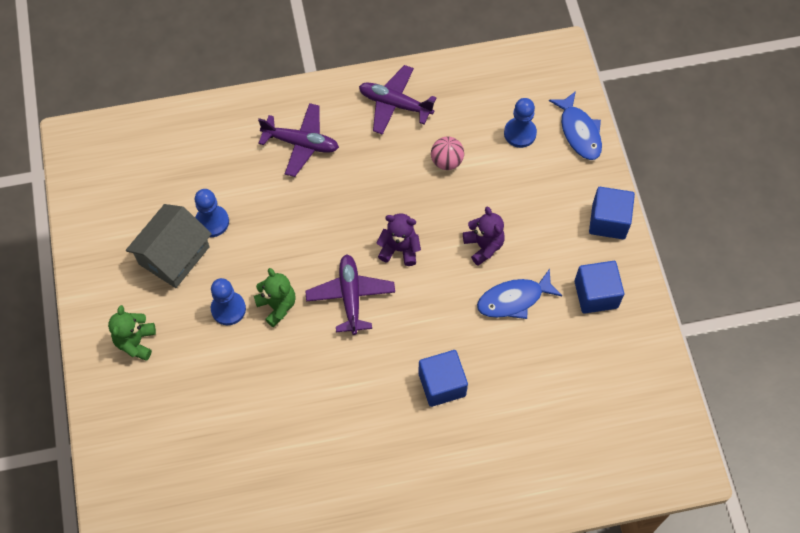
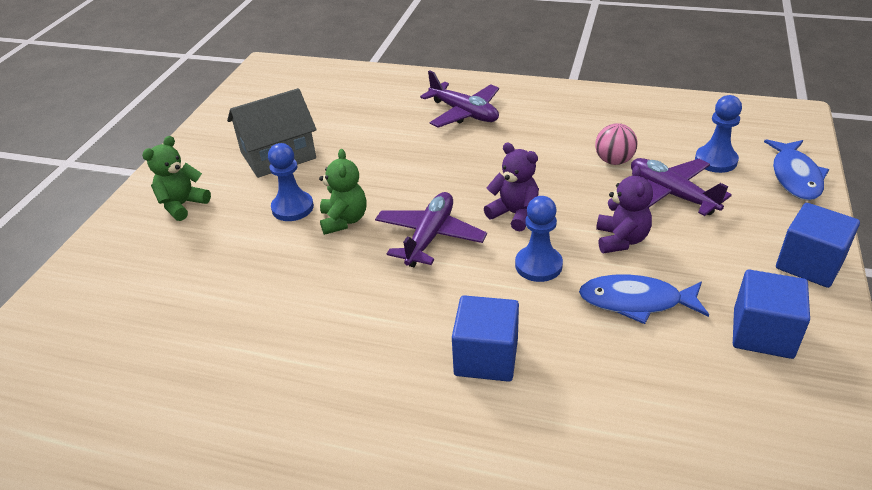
camera: 30 degrees right, 25 degrees down
blue pawn [195,189,229,237] -> blue pawn moved to [515,196,563,282]
purple plane [359,65,437,135] -> purple plane moved to [631,158,732,216]

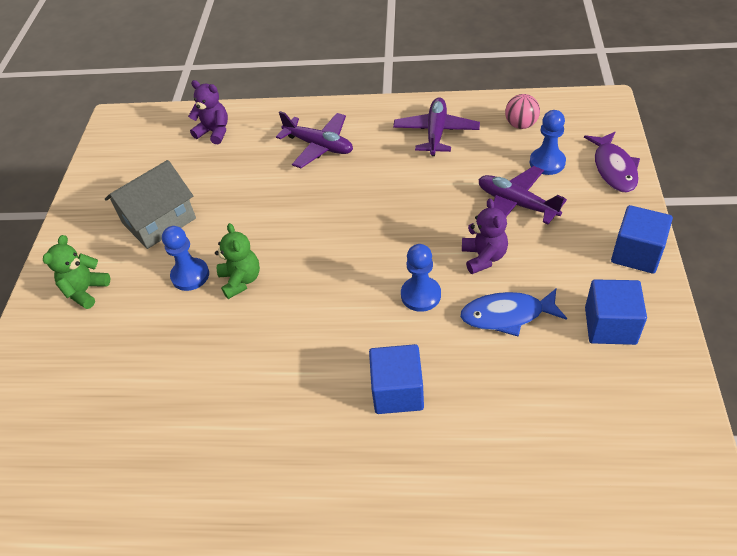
camera: 10 degrees left, 10 degrees up
purple plane [375,192,487,267] -> purple plane moved to [393,97,480,156]
purple teddy bear [484,143,539,231] -> purple teddy bear moved to [188,80,228,144]
pink ball [595,123,638,165] -> pink ball moved to [505,94,540,129]
blue fish [764,139,829,201] -> purple fish [584,132,640,192]

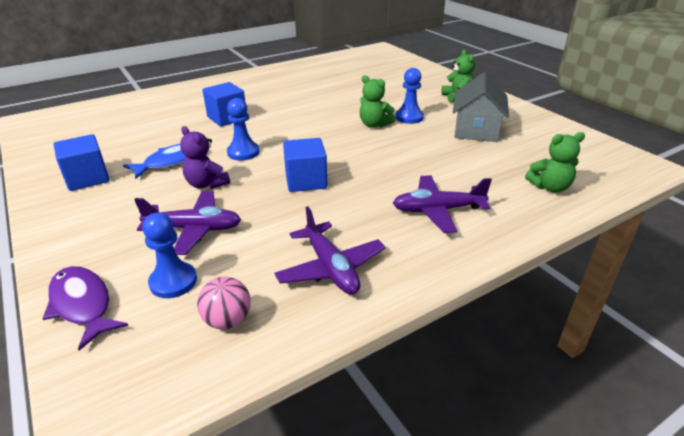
camera: 140 degrees right, 15 degrees down
purple teddy bear [188,80,228,144] -> green teddy bear [525,132,585,192]
blue cube [611,205,673,274] -> blue cube moved to [283,138,327,192]

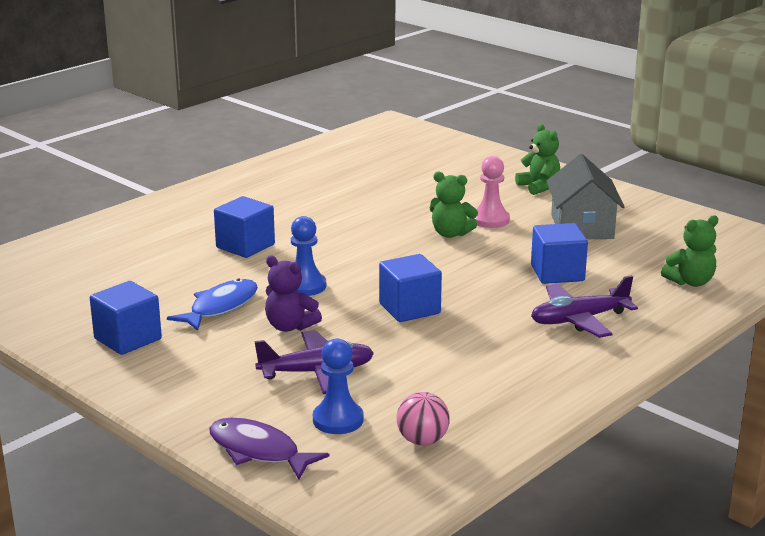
camera: 15 degrees left, 10 degrees down
purple plane [274,206,386,295] -> none
blue pawn [395,68,424,124] -> pink pawn [475,156,510,228]
none -> blue cube [531,223,588,284]

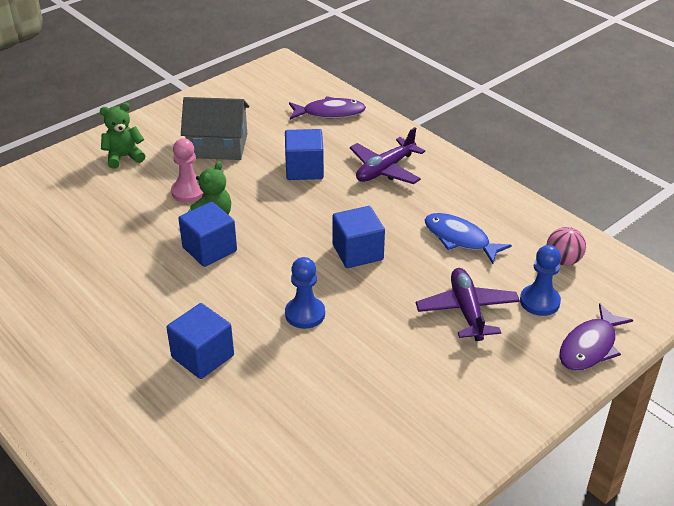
camera: 85 degrees left, 15 degrees up
blue cube [90,281,162,355] -> blue cube moved to [178,202,237,267]
blue fish [167,279,258,331] -> blue fish moved to [425,213,512,264]
purple teddy bear [265,255,322,332] -> none
purple plane [531,275,638,338] -> purple plane turned 60 degrees clockwise [350,127,425,184]
green teddy bear [661,215,718,287] -> purple fish [289,96,366,120]

